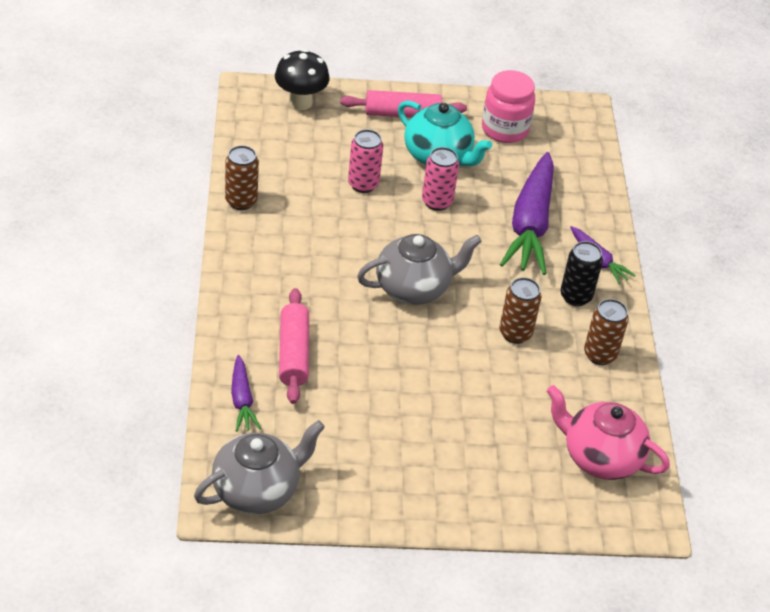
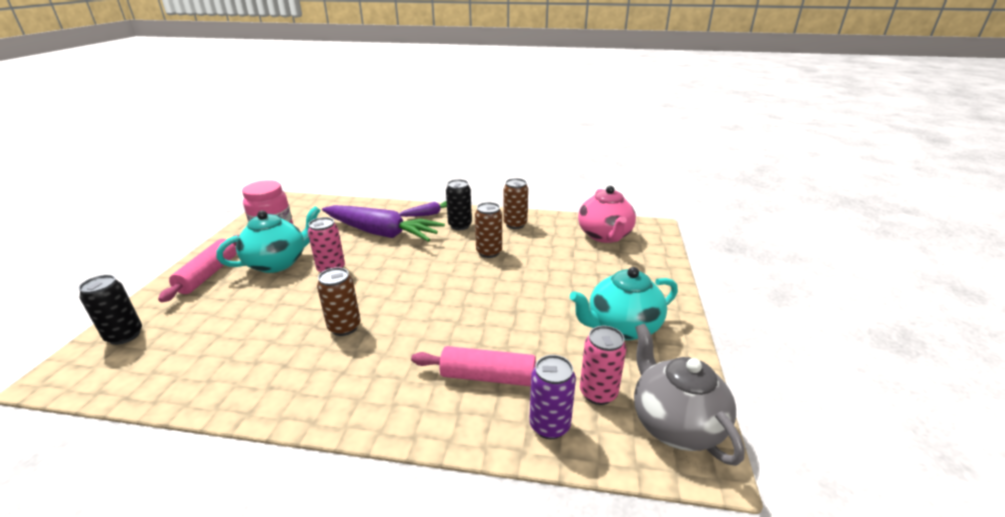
camera: 75 degrees left, 15 degrees down
brown can [225,145,259,210] -> brown can moved to [317,267,361,336]
purple carrot [231,355,261,432] -> purple can [529,355,576,439]
black mushroom [275,49,329,110] -> black can [79,275,142,345]
pink can [348,129,383,193] -> pink can moved to [580,326,626,405]
grey teapot [357,234,482,305] -> none
pink teapot [547,385,670,480] -> pink teapot turned 45 degrees counterclockwise [578,186,636,243]
none -> turquoise teapot [570,267,678,340]

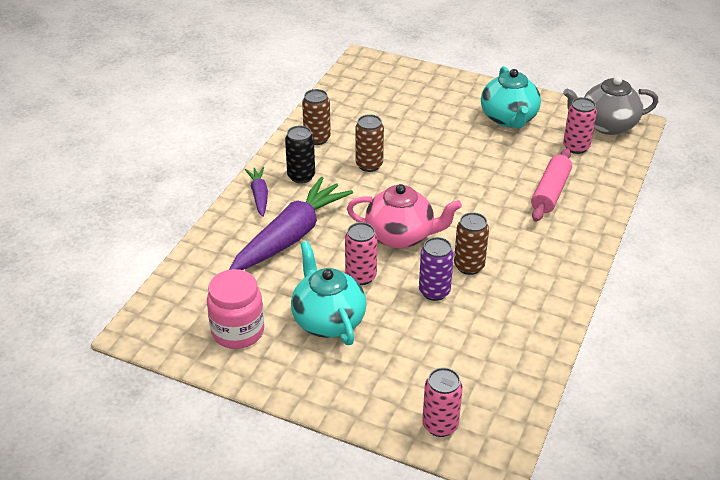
camera: 75 degrees left, 10 degrees up
black can [79,275,142,345] -> pink can [422,368,463,437]
pink rolling pin [158,235,239,302] -> none
purple can [529,355,576,439] -> purple can moved to [419,237,454,301]
pink teapot [578,186,636,243] -> pink teapot moved to [347,184,462,249]

